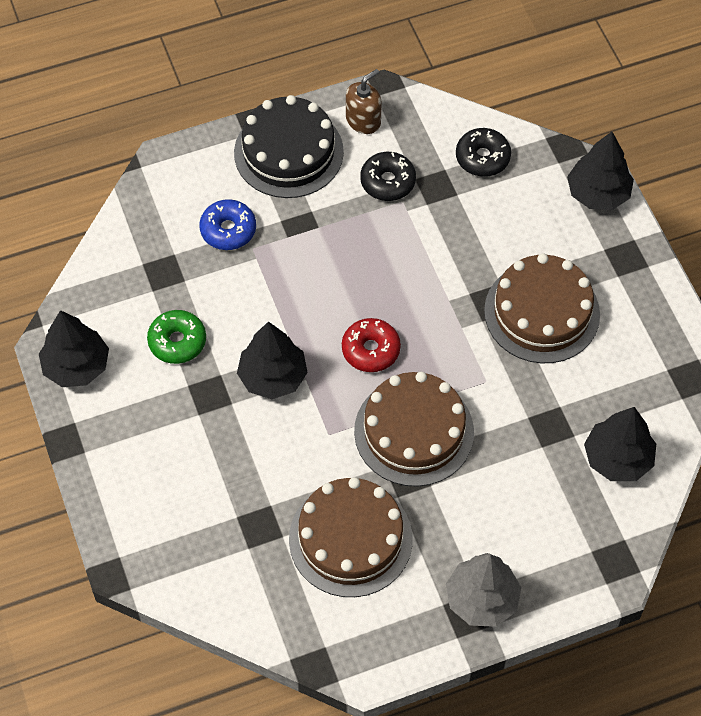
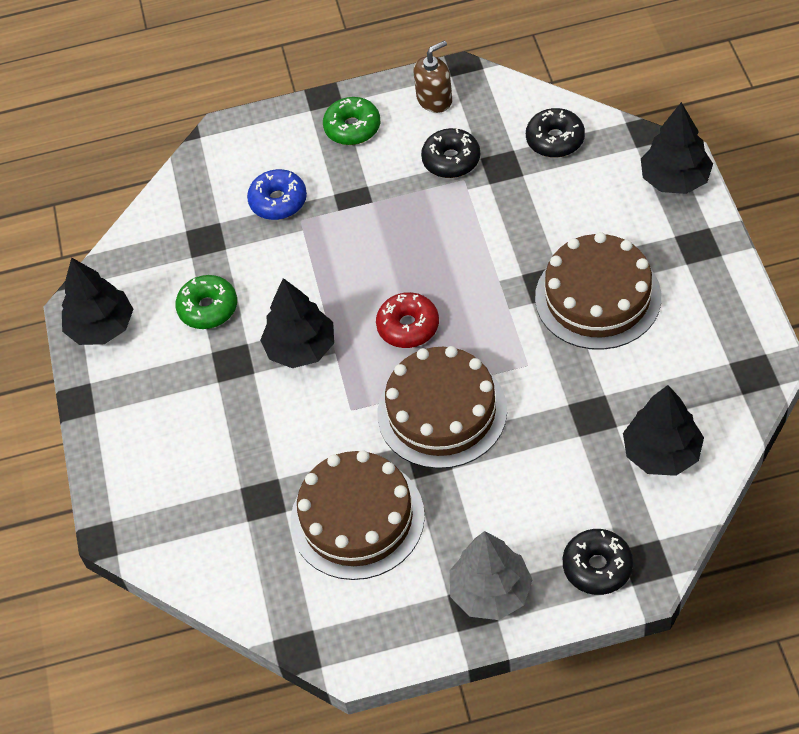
camera: 15 degrees right, 5 degrees down
black cake [234,95,344,198] -> green donut [323,97,380,145]
none -> black donut [563,529,633,595]

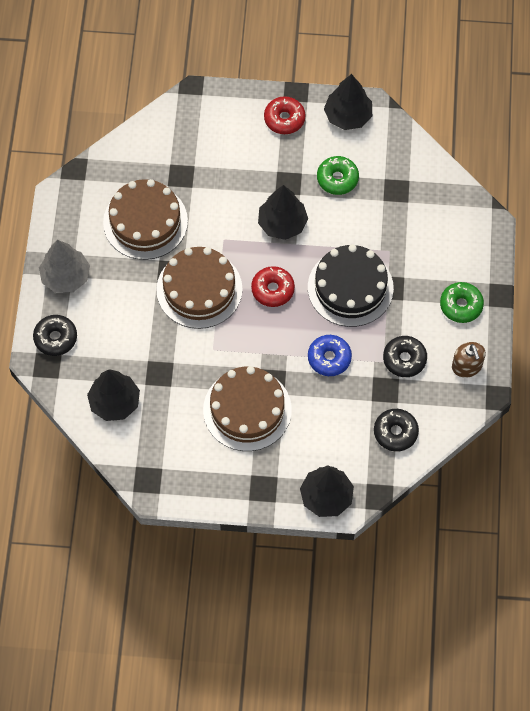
camera: 100 degrees right, 10 degrees up
blue donut [247,169,307,220] -> blue donut moved to [308,335,352,376]
none -> red donut [264,96,306,134]
none -> black cake [308,244,394,327]

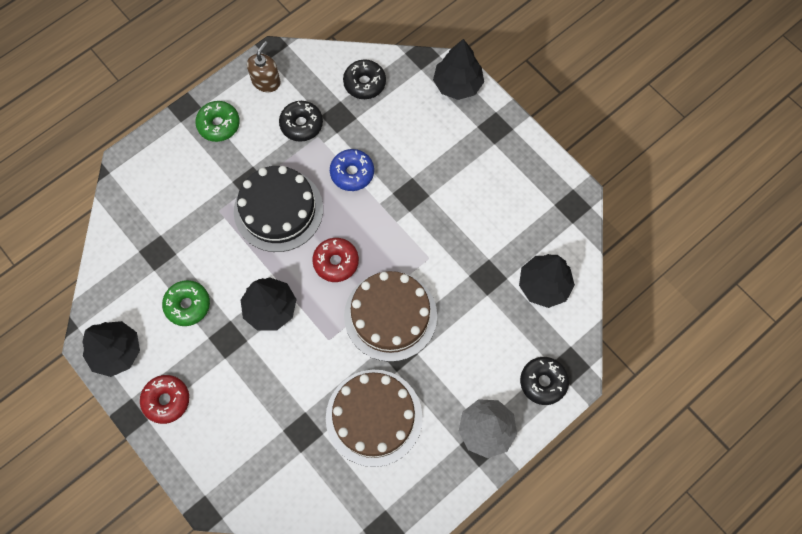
camera: 135 degrees left, 5 degrees up
brown cake [203,366,292,451] -> none

